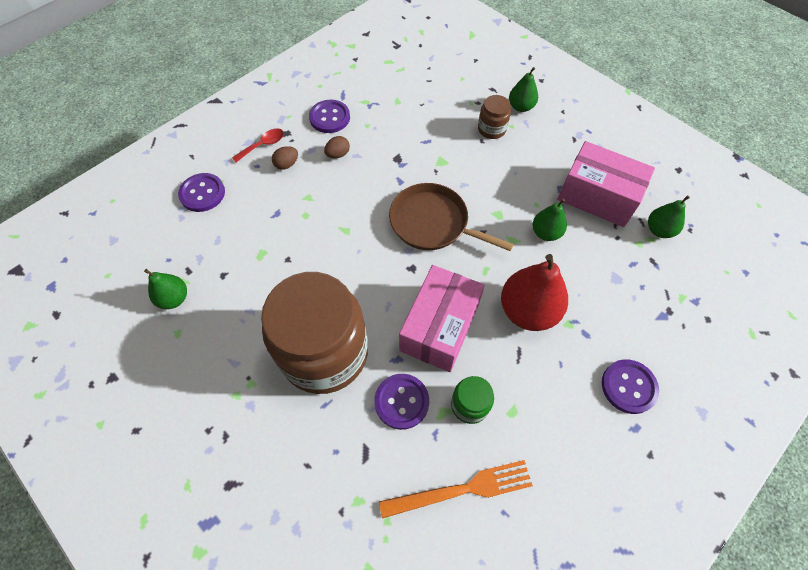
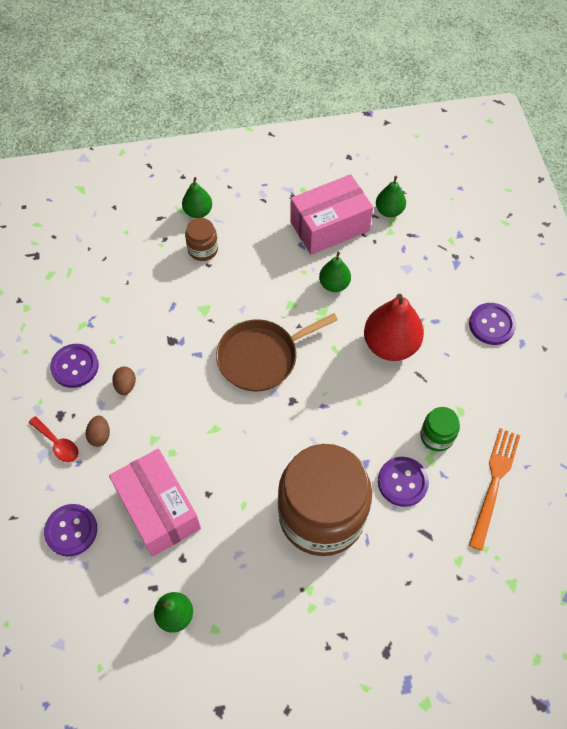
camera: 55 degrees left, 0 degrees up
red spoon [232,129,284,162] -> red spoon turned 135 degrees clockwise [29,416,79,462]
pink box [399,265,485,372] -> pink box moved to [109,449,201,557]

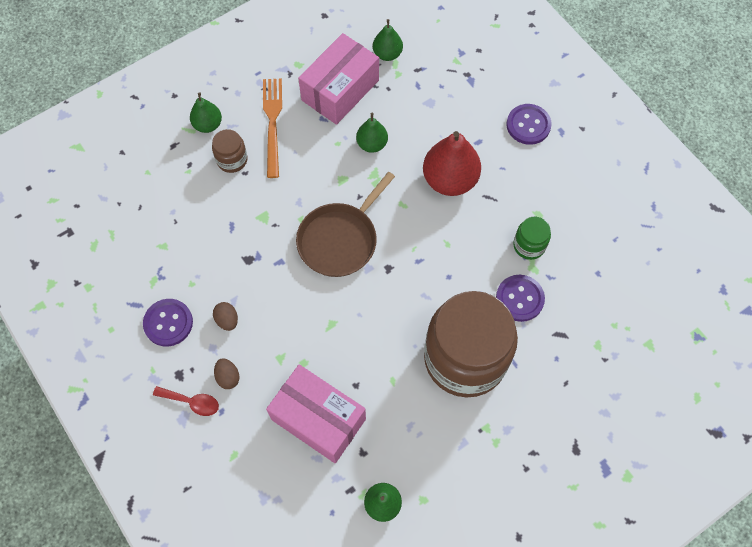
camera: 25 degrees left, 5 degrees up
purple button [44,504,97,557] -> none
orange fork [469,428,521,551] -> orange fork moved to [263,78,282,178]

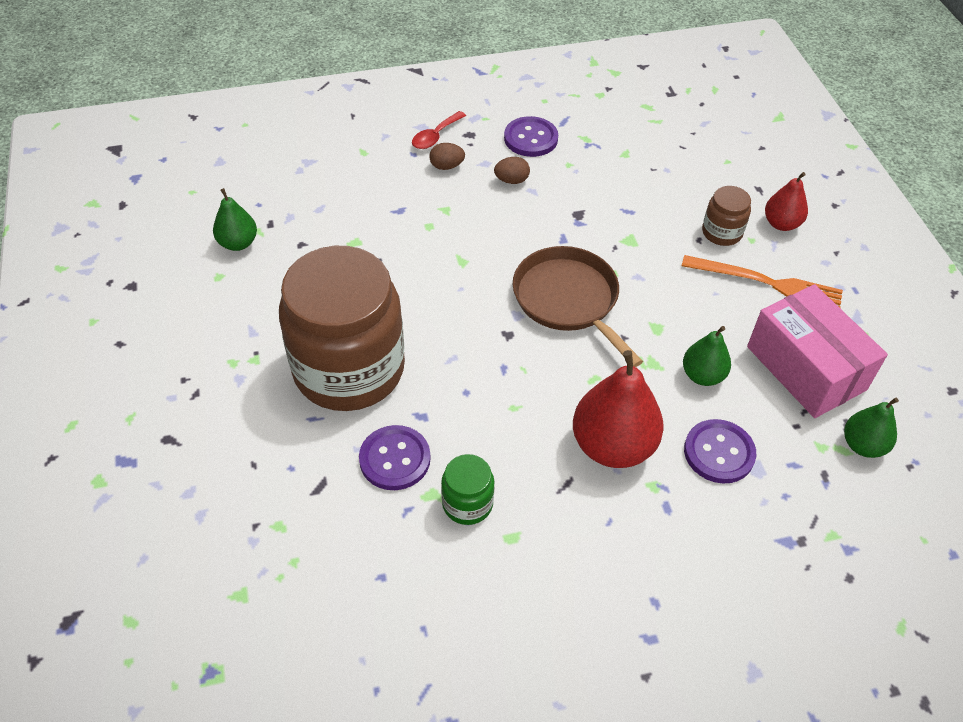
camera: 110 degrees right, 15 degrees down
green pear [190,92,222,133] -> red pear [765,172,808,231]
pink box [266,365,366,463] -> none
purple button [506,104,552,145] -> purple button moved to [684,419,756,483]

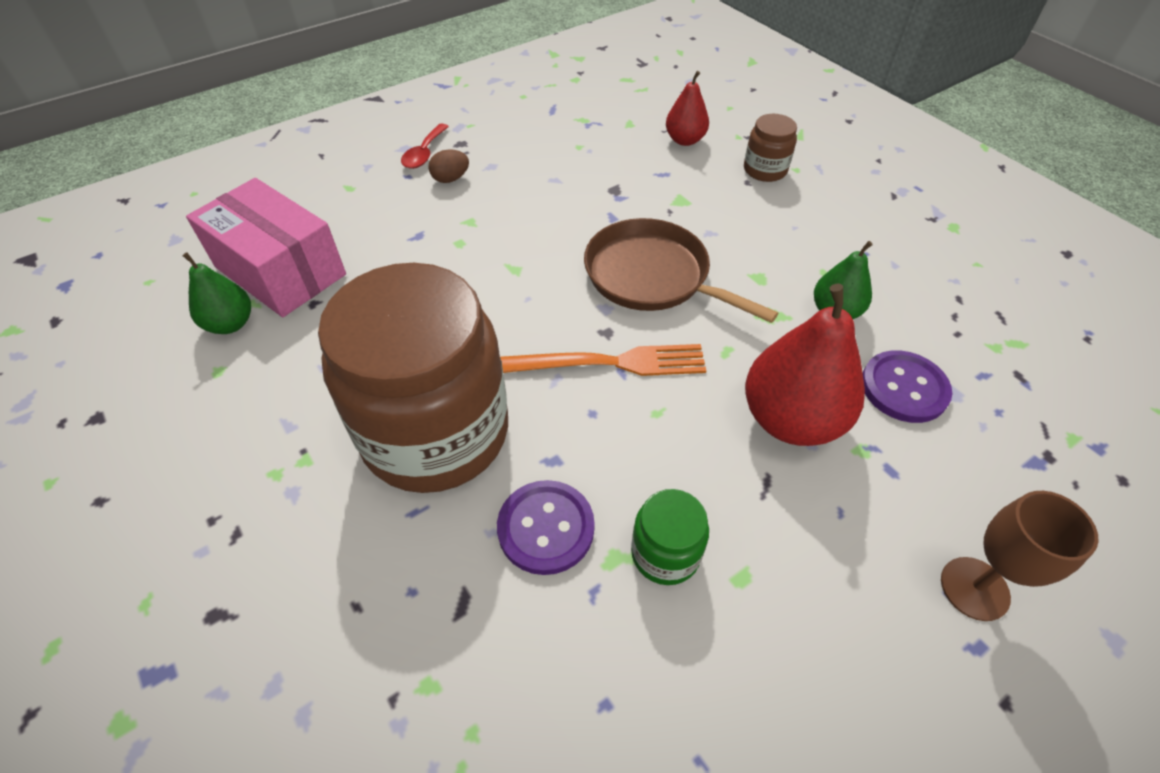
camera: 20 degrees left, 0 degrees up
brown egg [494,157,530,184] -> none
purple button [504,116,558,157] -> none
orange fork [682,255,843,308] -> orange fork moved to [500,344,706,376]
pink box [747,284,888,418] -> pink box moved to [186,178,346,317]
red pear [765,172,808,231] -> red pear moved to [666,71,709,146]
green pear [844,398,899,458] -> none
none -> brown goblet [941,491,1099,621]

